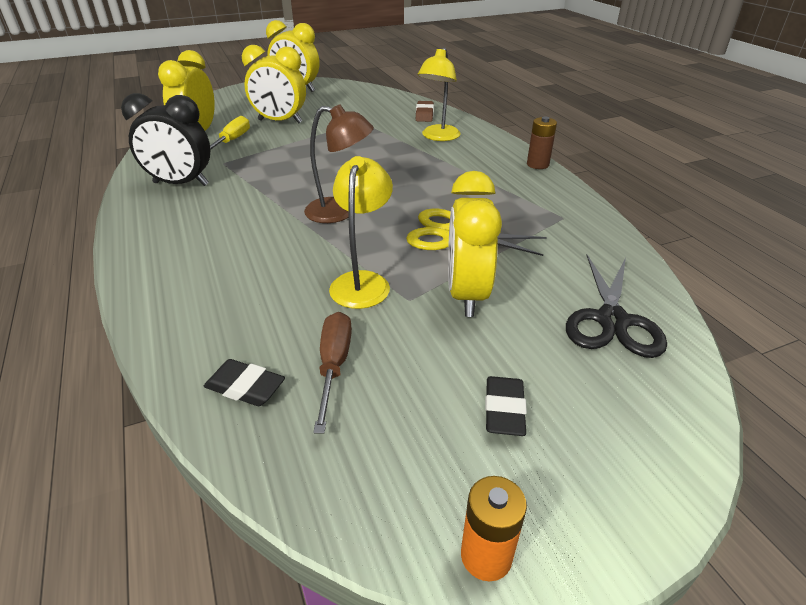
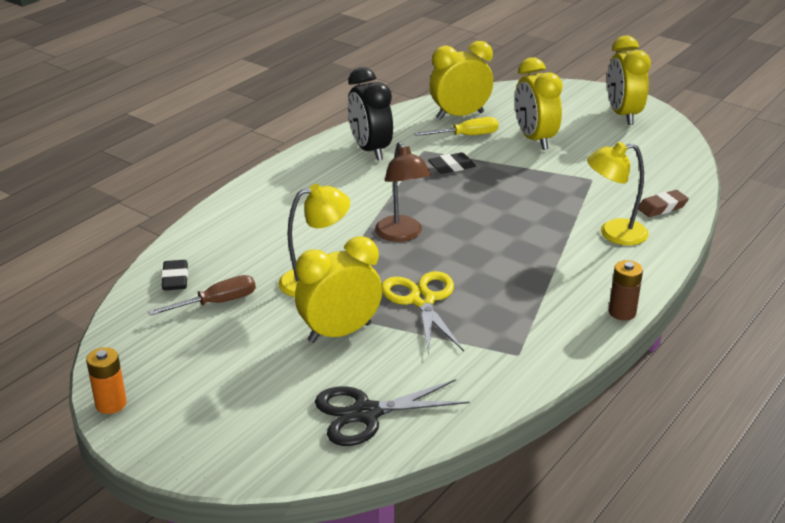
camera: 60 degrees right, 5 degrees down
black eraser [485,376,527,436] -> black eraser moved to [428,152,476,174]

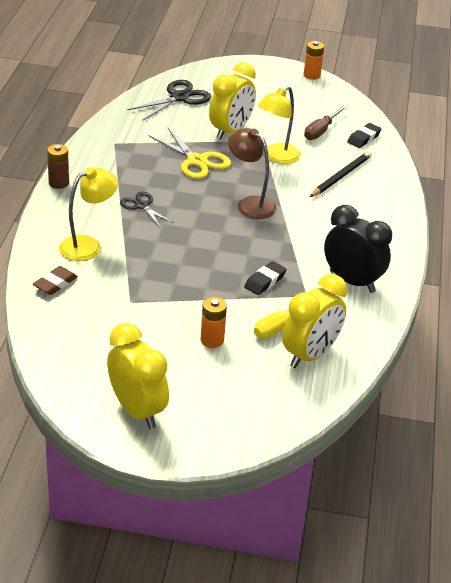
camera: 150 degrees right, 5 degrees up
black eraser [161,260,188,290] -> black eraser turned 75 degrees clockwise [347,123,382,148]
yellow clock [515,57,563,150] -> orange battery [201,297,227,348]
none -> black scissors [120,192,174,228]
none -> black pencil [310,151,372,197]

